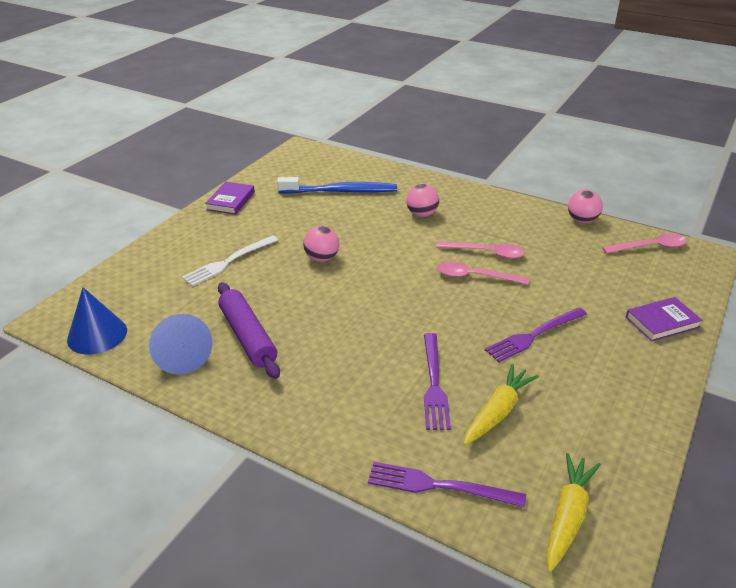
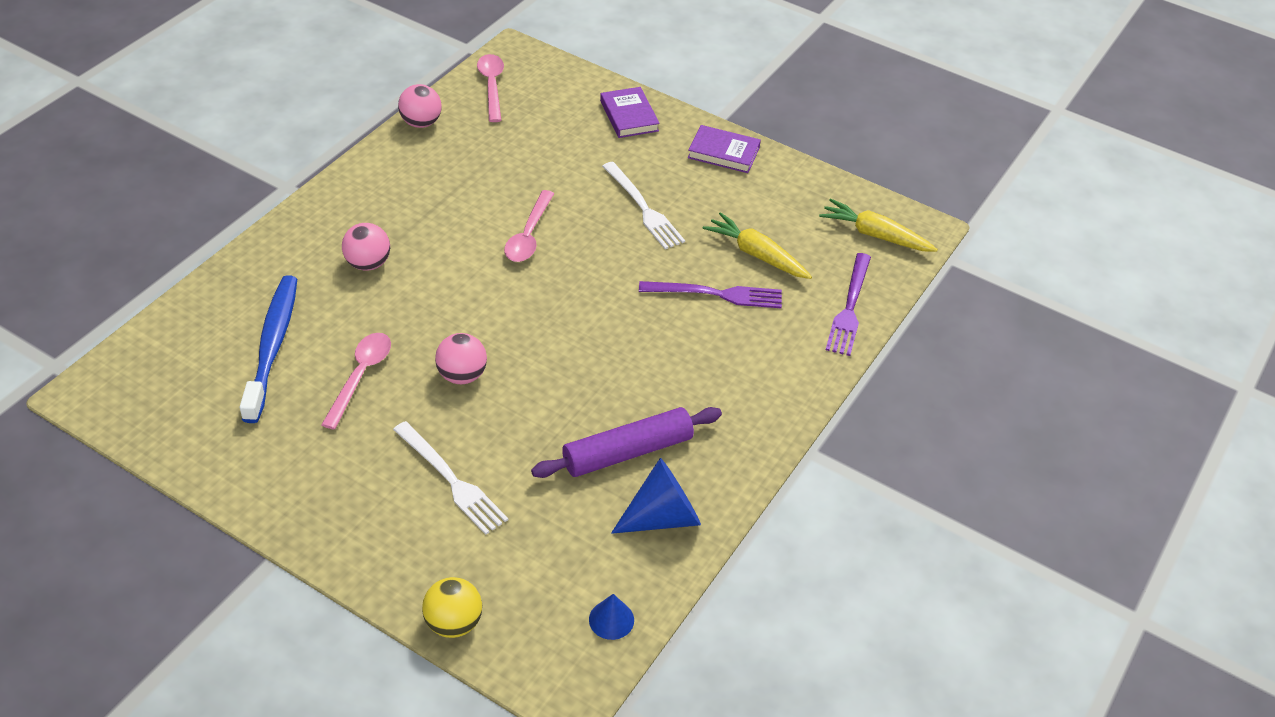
camera: 90 degrees left, 10 degrees up
blue cone [67,287,127,354] -> blue cone [589,594,634,640], size x0.55
purple book [205,182,255,215] -> purple book moved to [688,125,761,173]
pink spoon [436,241,525,259] -> pink spoon moved to [321,333,391,430]
purple fork [485,308,587,362] -> white fork [602,162,685,249]
none -> yellow ball [422,577,482,638]

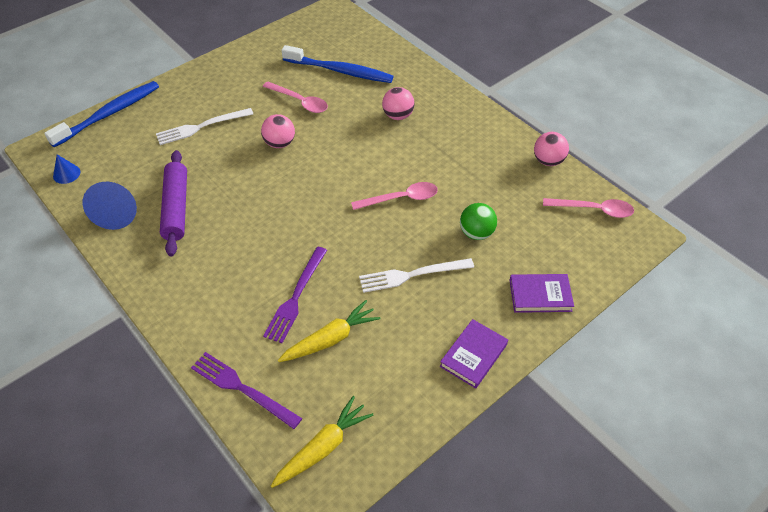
camera: 110 degrees right, 5 degrees up
yellow ball [422,577,482,638] -> blue toothbrush [44,81,159,147]
pink spoon [504,190,554,262] -> pink spoon turned 135 degrees clockwise [351,182,438,210]
none -> green ball [460,203,497,240]

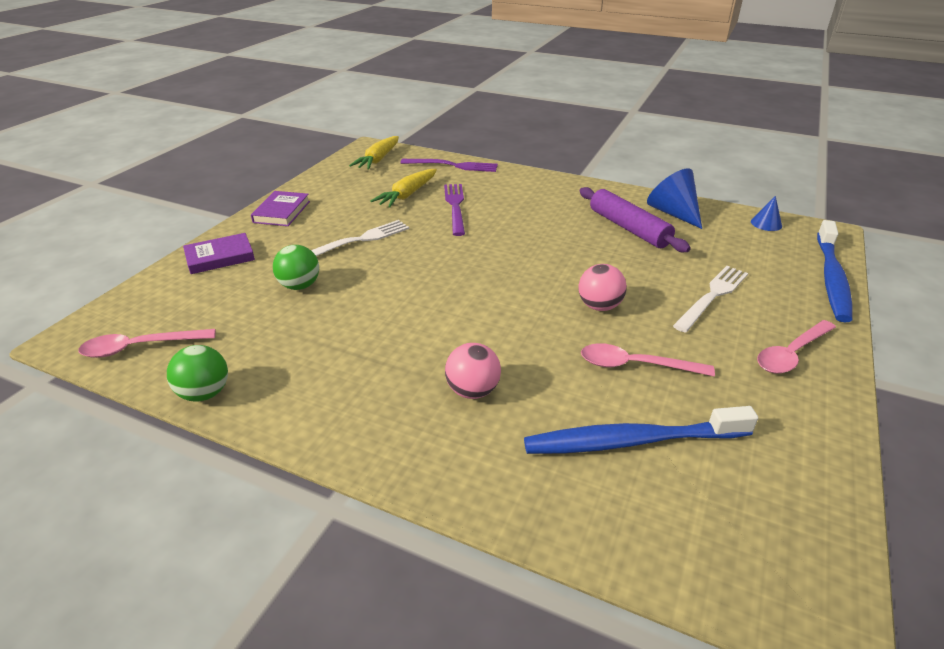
camera: 155 degrees right, 15 degrees down
pink spoon [351,182,438,210] -> pink spoon moved to [757,320,836,374]
pink ball [534,132,569,166] -> green ball [167,345,228,402]

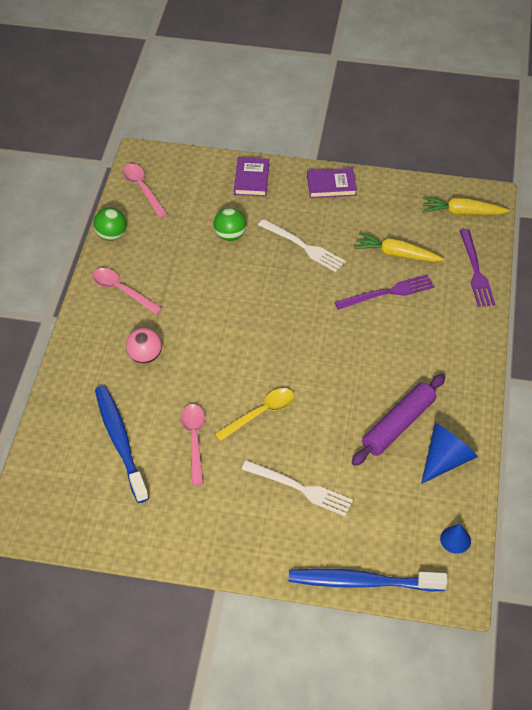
camera: 75 degrees right, 15 degrees up
purple book [183,233,255,274] -> purple book turned 45 degrees clockwise [234,157,269,197]
pink ball [579,264,627,311] -> yellow spoon [215,388,294,441]
pink spoon [757,320,836,374] -> pink spoon moved to [92,268,162,315]

